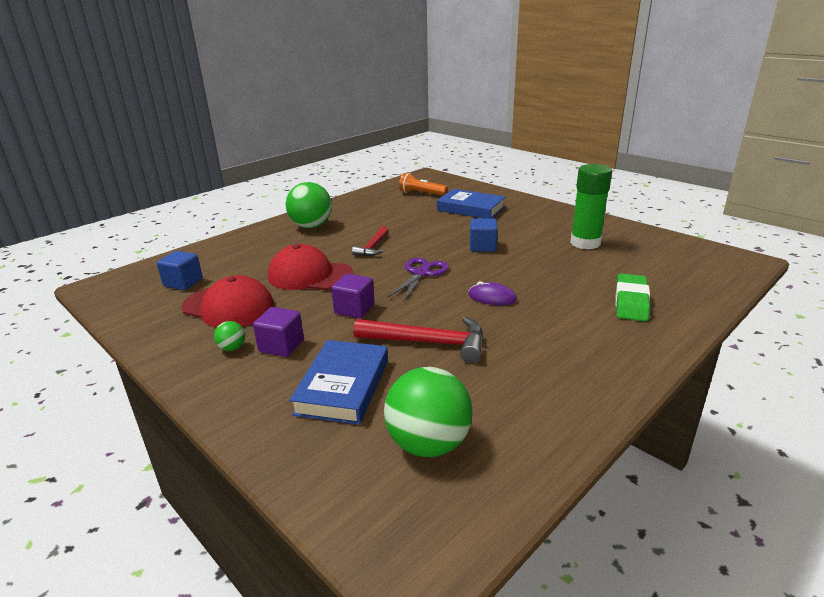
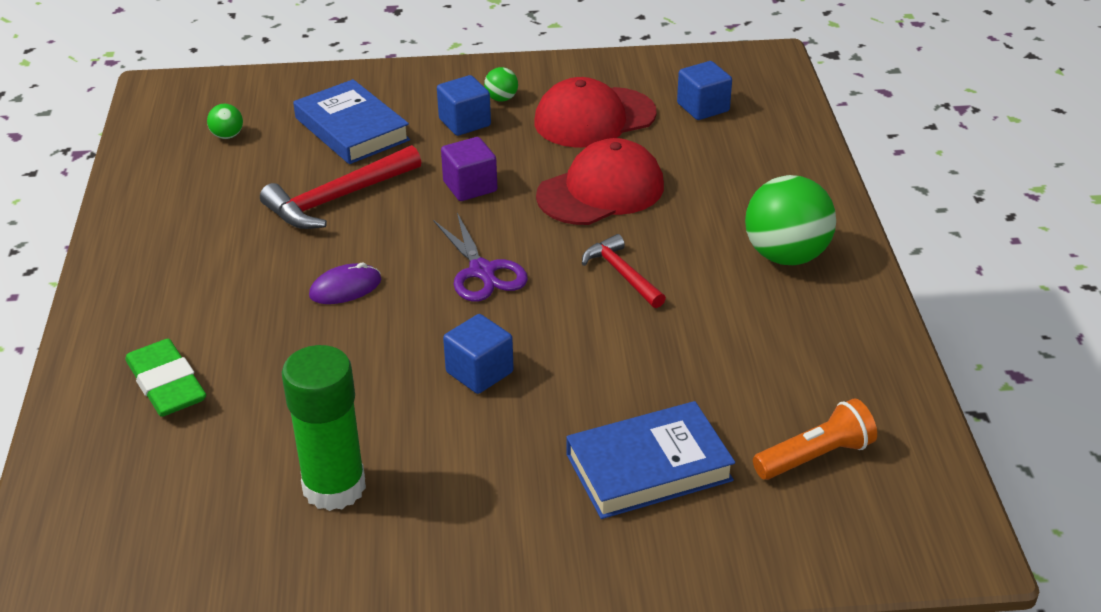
camera: 130 degrees right, 10 degrees up
purple cube [253,307,304,357] -> blue cube [437,75,491,136]
green ball [384,367,473,457] -> green ball [207,104,243,139], size x0.44

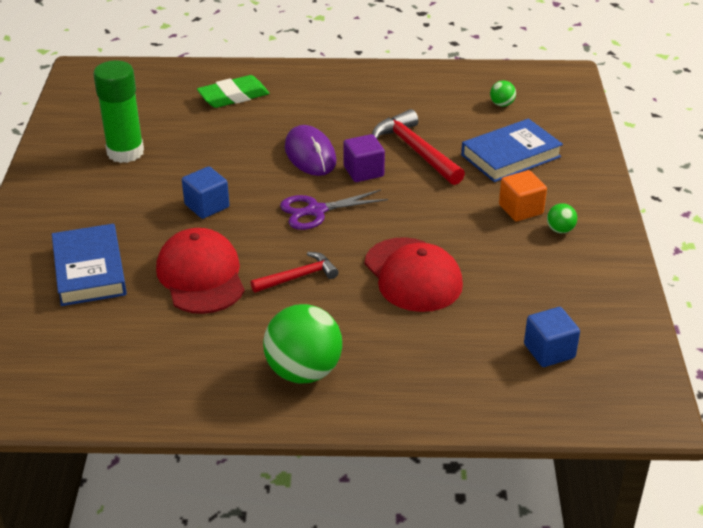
camera: 95 degrees right, 0 degrees up
purple mouse [309,263,381,304] -> purple mouse [285,125,336,176], size x1.55
blue cube [437,75,491,136] -> orange cube [499,170,547,221]
purple cube [441,137,497,201] -> purple cube moved to [343,134,385,182]
red cap [534,77,657,148] -> red cap moved to [156,228,245,314]
orange flashlight [753,398,877,480] -> none

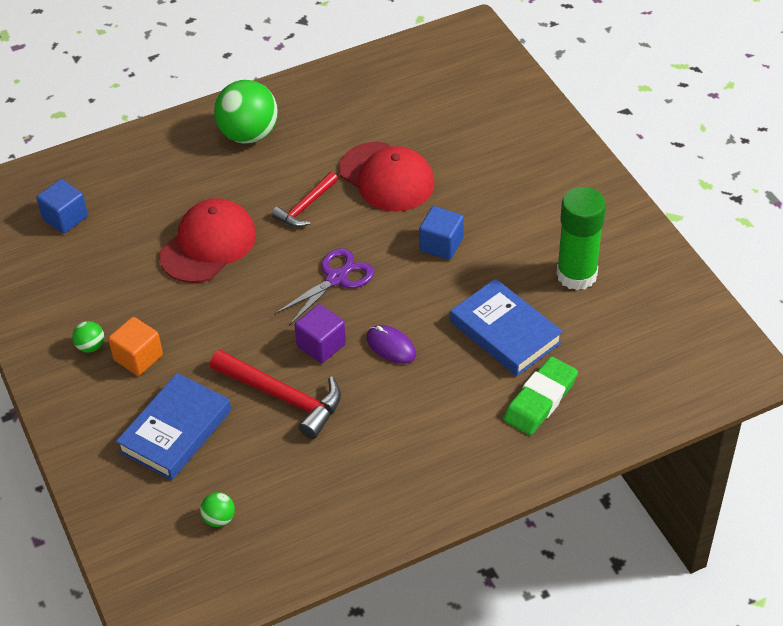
camera: 155 degrees right, 10 degrees up
blue book [52,224,127,306] -> blue book moved to [450,279,563,376]
purple mouse [285,125,336,176] -> purple mouse [366,325,416,364], size x0.64
red cap [365,237,463,312] -> red cap turned 90 degrees clockwise [159,198,256,283]

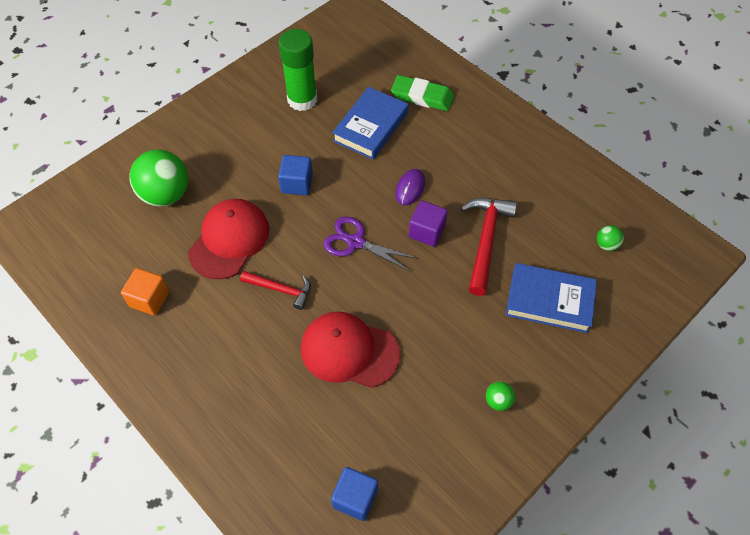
camera: 110 degrees left, 10 degrees up
orange cube [108,317,163,376] -> orange cube moved to [121,268,169,316]
green ball [214,80,278,143] -> green ball moved to [129,150,188,207]

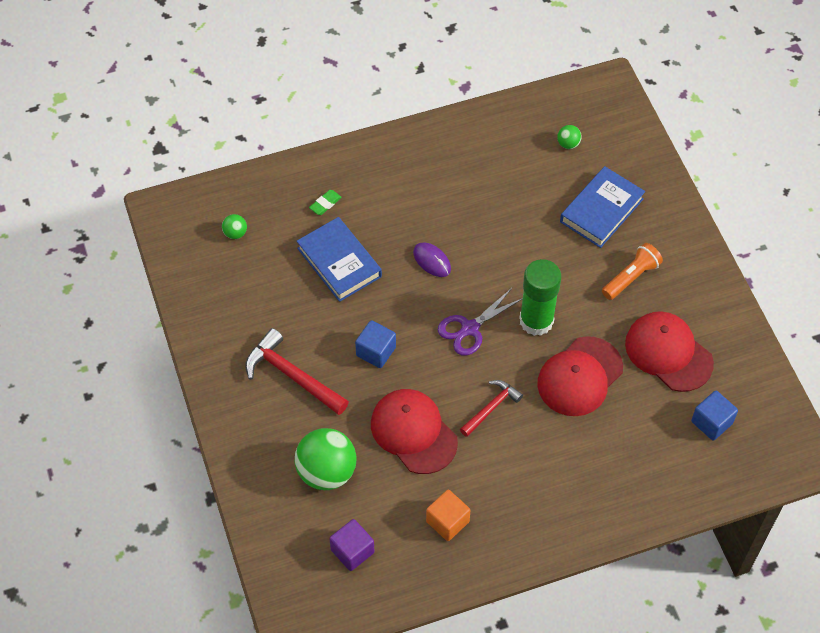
camera: 65 degrees left, 0 degrees up
green glue stick [279,29,317,111] -> green glue stick moved to [519,259,561,336]
green eraser [391,75,454,111] -> green eraser [309,190,342,215], size x0.52
purple cube [409,201,448,247] -> purple cube moved to [329,519,374,571]
red hammer [461,198,517,296] -> red hammer moved to [245,328,349,415]
green ball [486,381,515,411] -> green ball moved to [222,214,247,239]
none -> orange flashlight [602,243,663,300]
none -> red cap [625,311,714,392]

